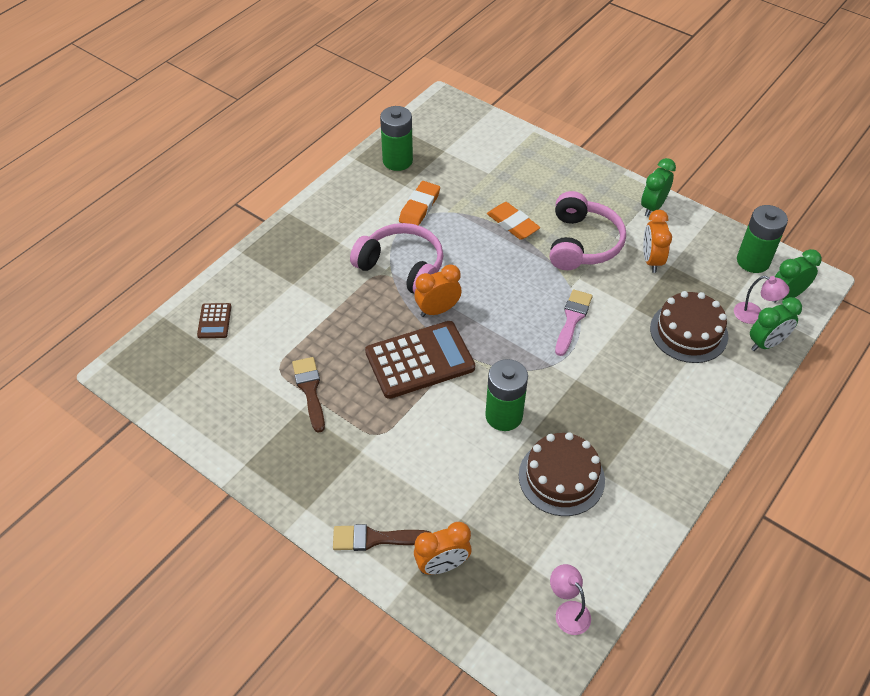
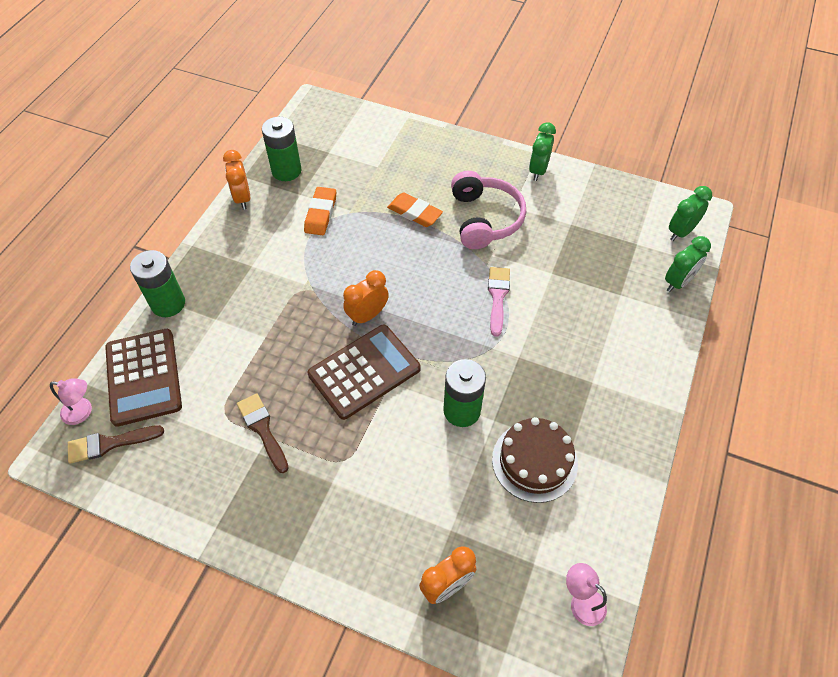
camera: 15 degrees left, 5 degrees up
brown calculator [197,303,231,338] -> brown calculator [105,329,182,427], size x2.17
brown brush [333,524,431,551] -> brown brush moved to [68,425,164,464]
pink headphones [350,223,443,294] -> none
orange clock [643,210,672,273] -> orange clock moved to [223,150,250,210]
brown cake [650,291,728,363] -> none
pink lamp [734,276,790,324] -> pink lamp moved to [50,378,92,425]
green battery [737,205,788,273] -> green battery moved to [130,250,185,317]

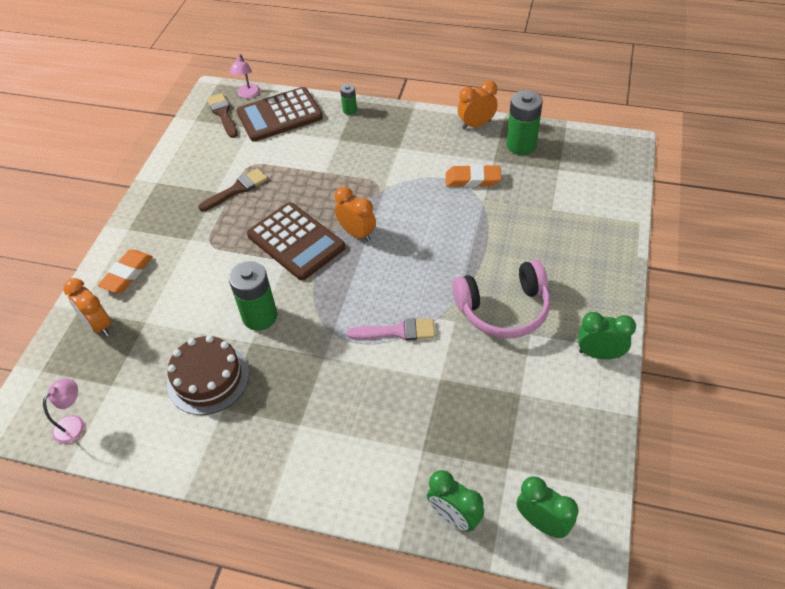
camera: 85 degrees right, 5 degrees down
green battery [130,250,185,317] -> green battery [340,84,357,115], size x0.51
orange eraser [387,192,443,227] -> orange eraser moved to [98,249,153,293]

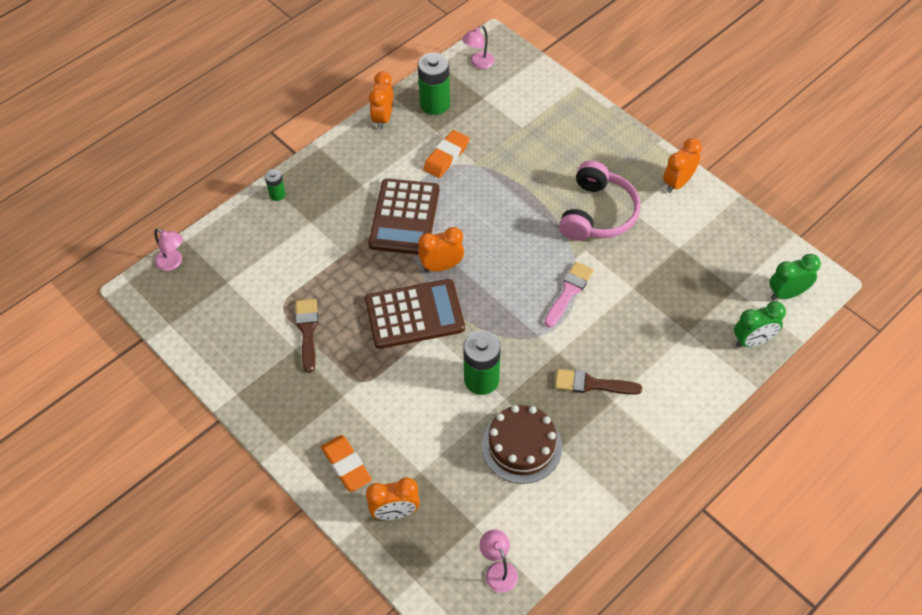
camera: 60 degrees left, 5 degrees up
brown brush [207,93,238,138] -> brown brush moved to [555,369,642,395]
brown calculator [236,87,323,142] -> brown calculator moved to [369,178,439,255]
green clock [578,312,636,359] -> orange clock [663,138,702,193]
none -> pink lamp [462,26,495,69]

